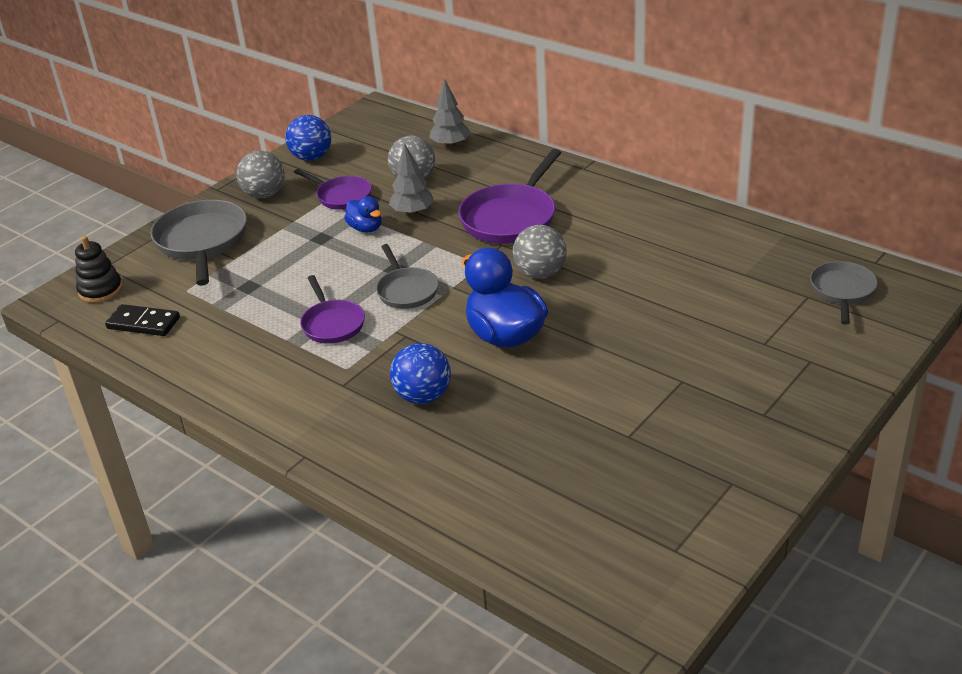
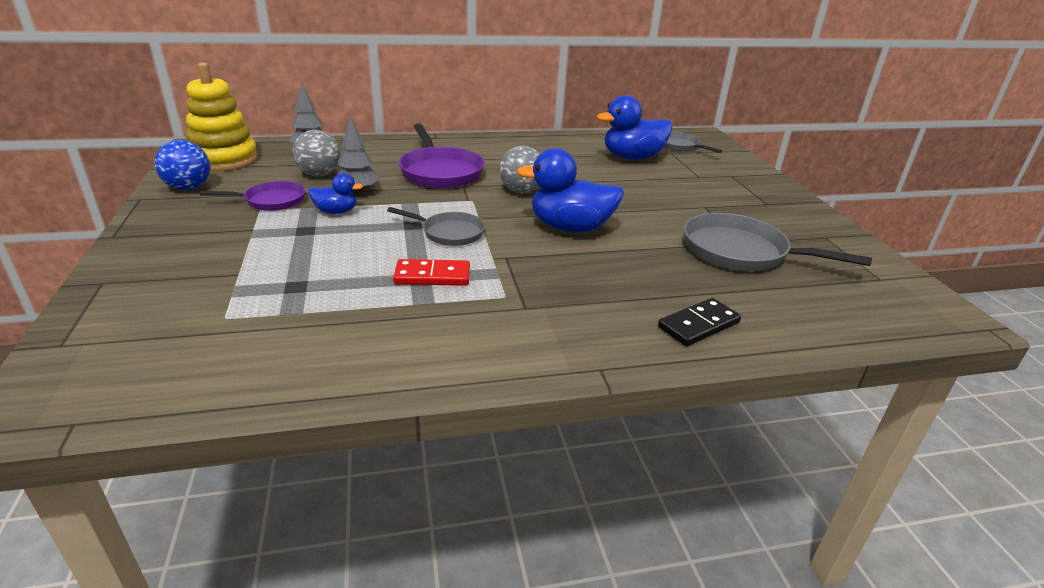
camera: 55 degrees left, 5 degrees down
black stacking toy [75,236,123,303] -> none
black domino [105,304,180,336] -> black domino moved to [658,298,741,346]
grey pan [150,200,247,286] -> grey pan moved to [684,213,872,271]
grey ball [236,150,285,198] -> none
purple pan [300,275,365,344] -> red domino [393,259,470,286]
blue ball [390,343,451,404] -> none
none -> yellow stacking toy [186,63,258,171]
none -> blue duck [597,95,672,160]

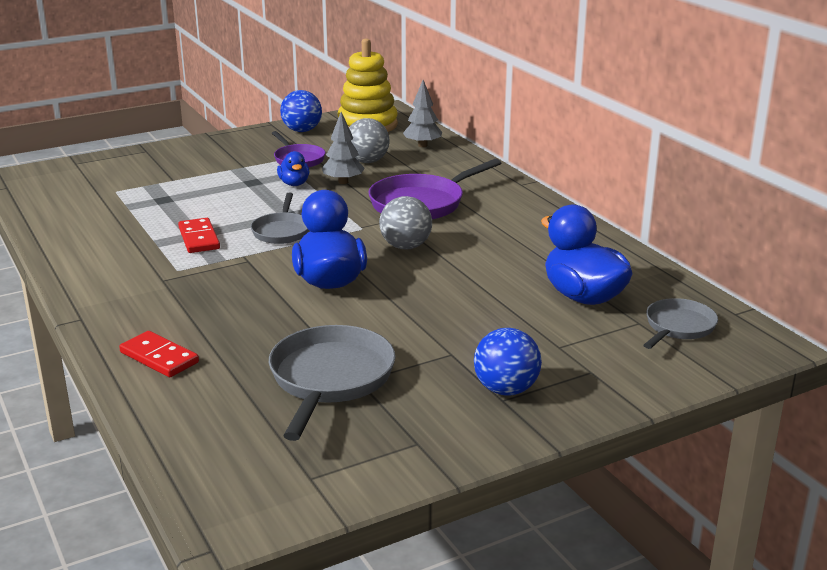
camera: 75 degrees right, 5 degrees down
black domino [658,298,741,346] -> red domino [119,331,199,377]
none -> blue ball [474,328,542,396]

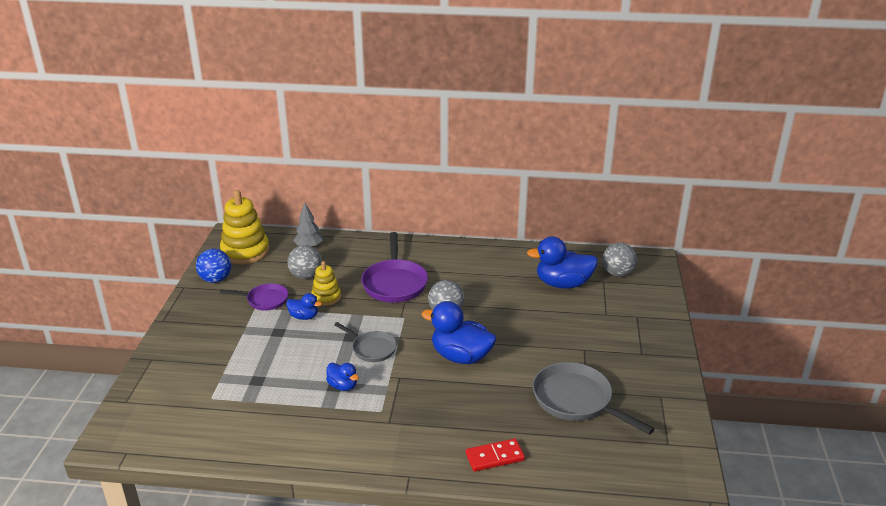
camera: 55 degrees left, 5 degrees up
red domino [178,218,220,253] -> blue duck [326,363,359,391]
grey tree [322,112,364,184] -> yellow stacking toy [311,261,341,306]
blue ball [474,328,542,396] -> none
grey pan [644,298,718,349] -> grey ball [602,243,637,277]

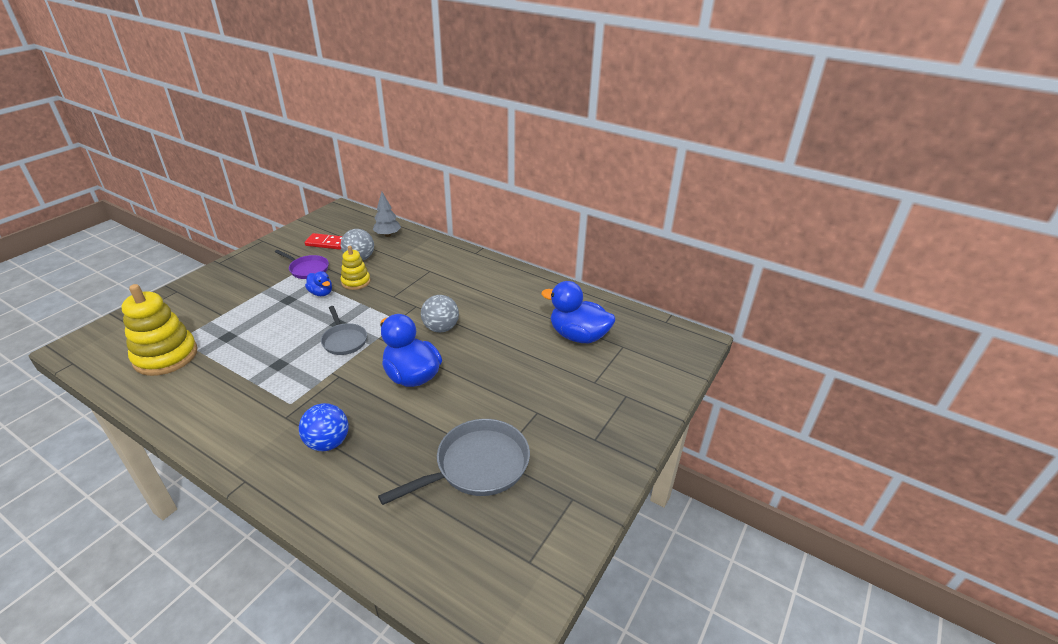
camera: 25 degrees right, 5 degrees up
blue ball [196,249,231,283] -> blue ball moved to [299,403,348,451]
yellow stacking toy [220,190,270,264] -> yellow stacking toy moved to [121,284,197,376]
blue duck [326,363,359,391] -> none
purple pan [361,232,428,303] -> none
red domino [466,439,525,472] -> red domino moved to [305,233,343,250]
grey pan [532,362,655,435] -> grey pan turned 75 degrees clockwise [378,419,530,505]
grey ball [602,243,637,277] -> none

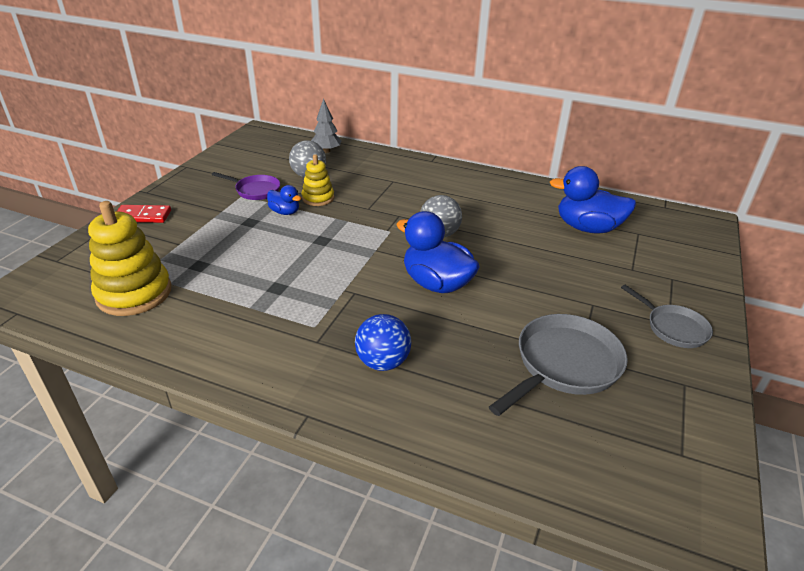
camera: 10 degrees left, 0 degrees up
red domino [305,233,343,250] -> red domino moved to [117,205,171,223]
grey pan [321,306,367,355] -> grey pan moved to [621,284,713,348]

